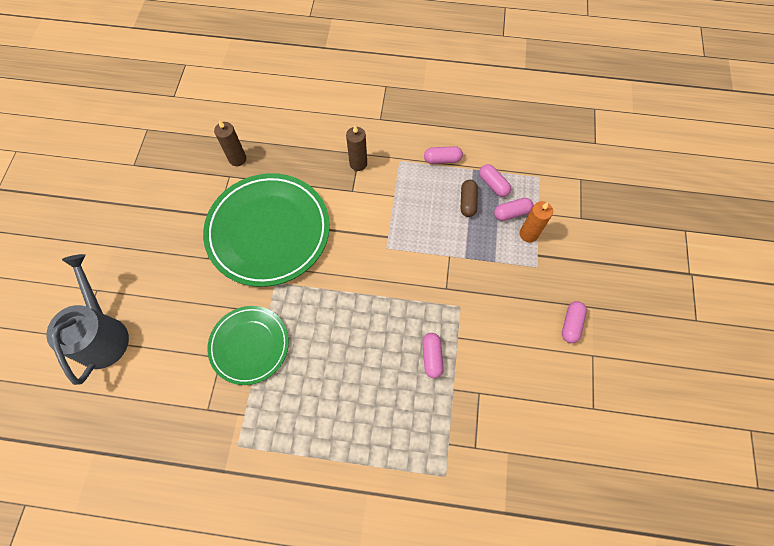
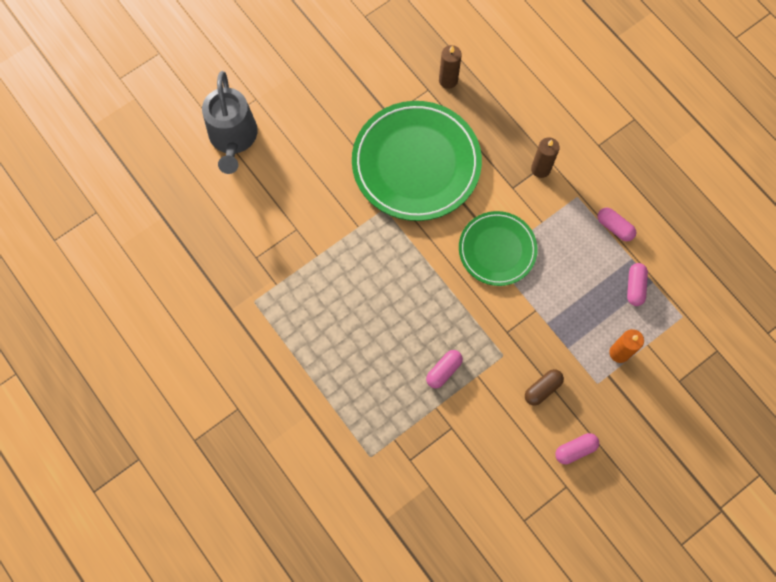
camera: 45 degrees right, 5 degrees up
grey watering can [46,254,129,385] -> grey watering can turned 135 degrees clockwise [202,71,258,174]
green plate [207,306,289,385] -> green plate moved to [459,211,538,286]
brown capsule [461,180,478,217] -> brown capsule moved to [525,369,564,406]
pink capsule [494,198,533,221] -> none

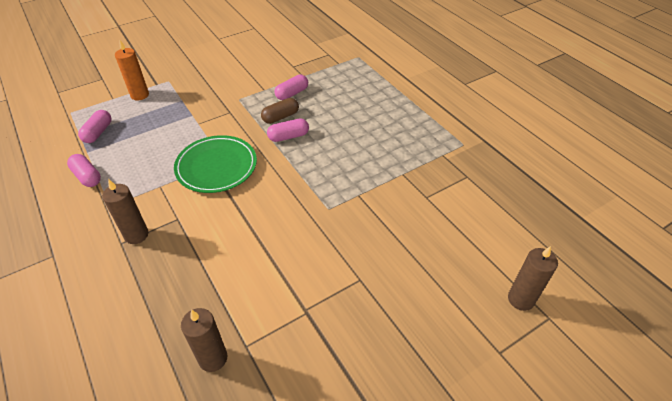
camera: 175 degrees left, 25 degrees down
grey watering can [202,71,258,174] -> brown candle [508,246,558,311]
green plate [352,101,482,221] -> none
brown capsule [525,369,564,406] -> brown capsule moved to [261,98,299,124]
pink capsule [555,433,599,464] -> pink capsule moved to [267,118,309,142]

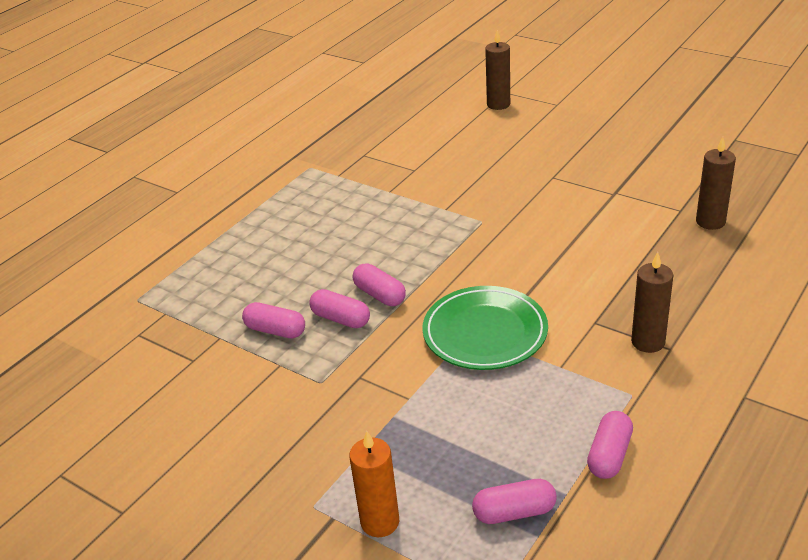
camera: 110 degrees left, 10 degrees down
brown capsule [261,98,299,124] -> pink capsule [309,289,370,328]

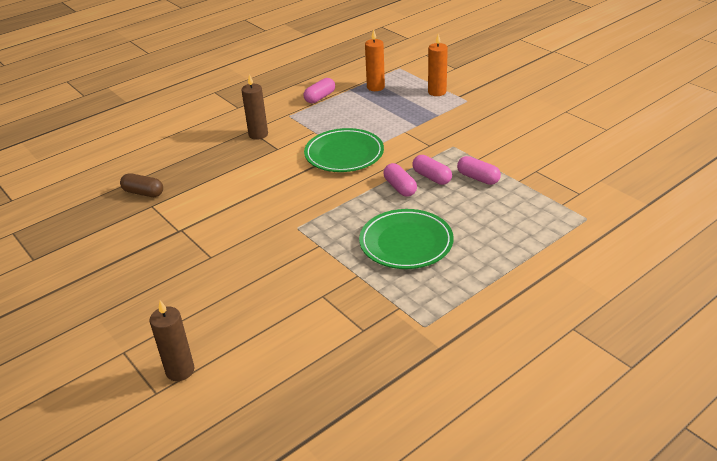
camera: 165 degrees left, 0 degrees up
pink capsule [472,479,557,524] -> orange candle [365,29,385,91]
brown candle [696,137,736,230] -> brown capsule [120,173,163,197]
none -> green plate [359,209,454,269]

